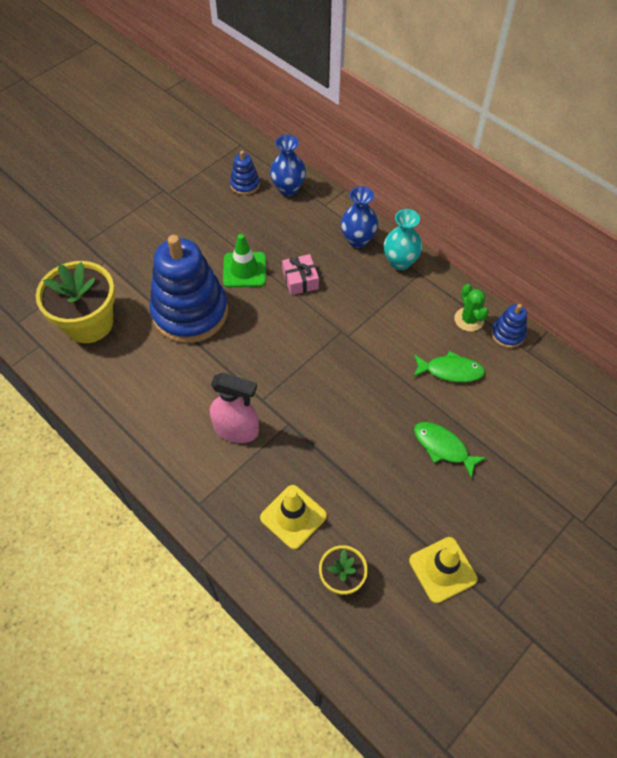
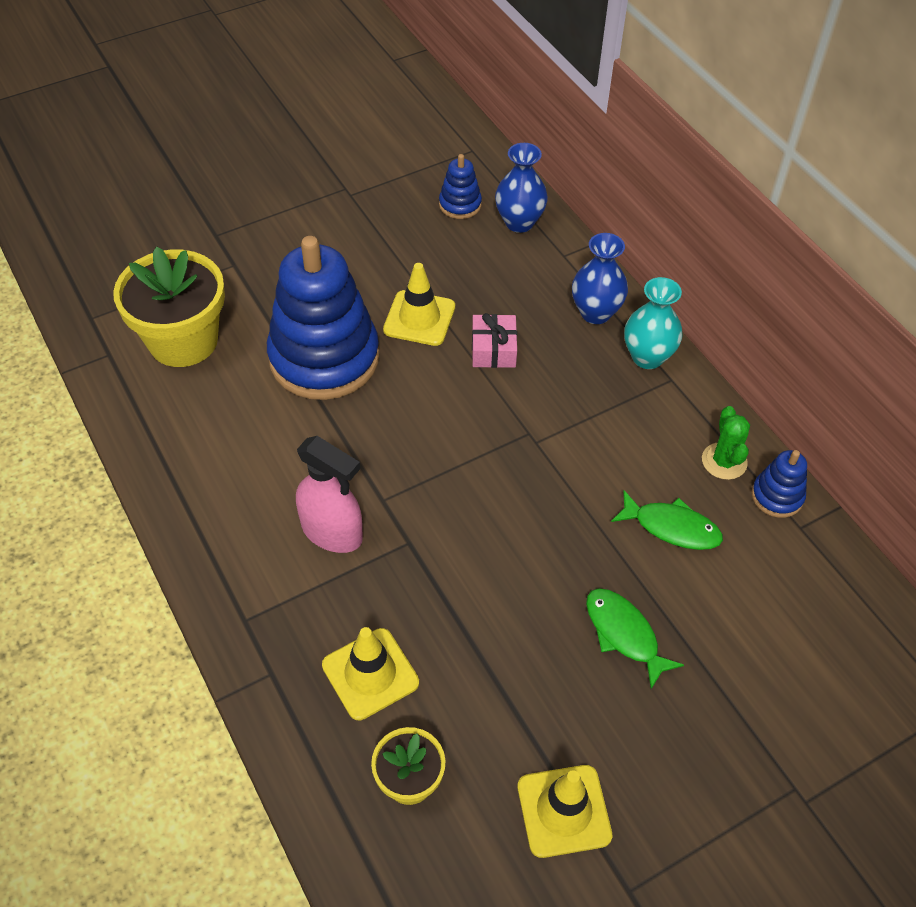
camera: 15 degrees right, 5 degrees down
green traffic cone [223,234,266,287] -> yellow traffic cone [383,263,455,346]

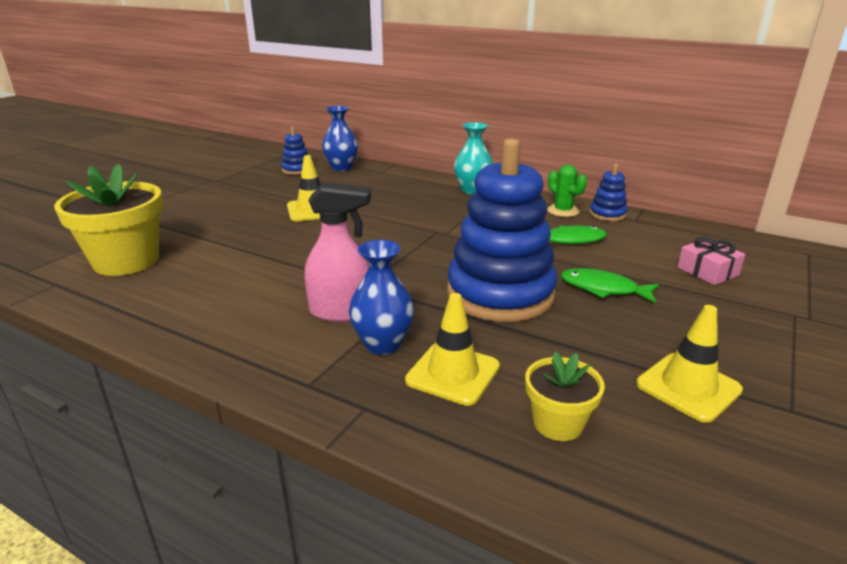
camera: 30 degrees left, 25 degrees down
blue stacking toy [267,236,380,400] -> blue stacking toy moved to [447,138,557,322]
pink gift [472,313,517,368] -> pink gift moved to [677,237,745,285]
blue vase [572,233,628,324] -> blue vase moved to [349,240,414,355]

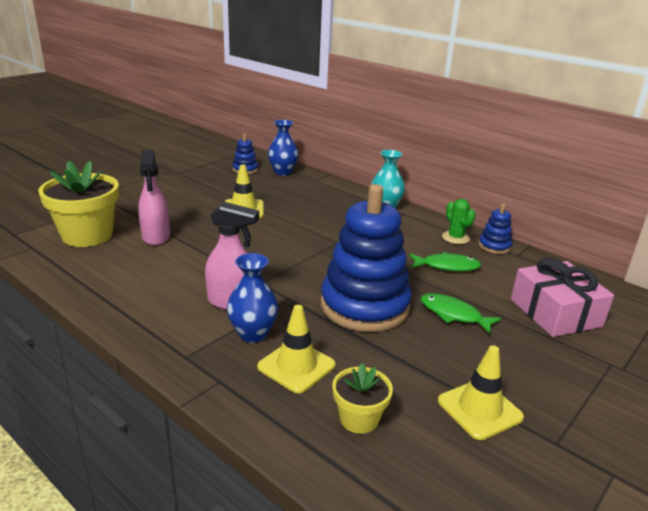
camera: 10 degrees right, 0 degrees up
pink gift [677,237,745,285] -> pink gift [511,258,614,337], size x1.77
none -> pink spray bottle [138,149,170,246]

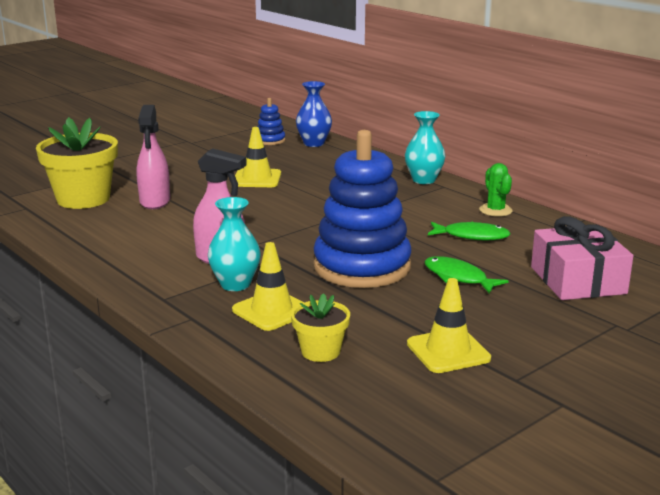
camera: 10 degrees right, 5 degrees down
blue vase [227,253,278,343] -> turquoise vase [208,197,261,291]
blue stacking toy [479,204,512,254] -> none

